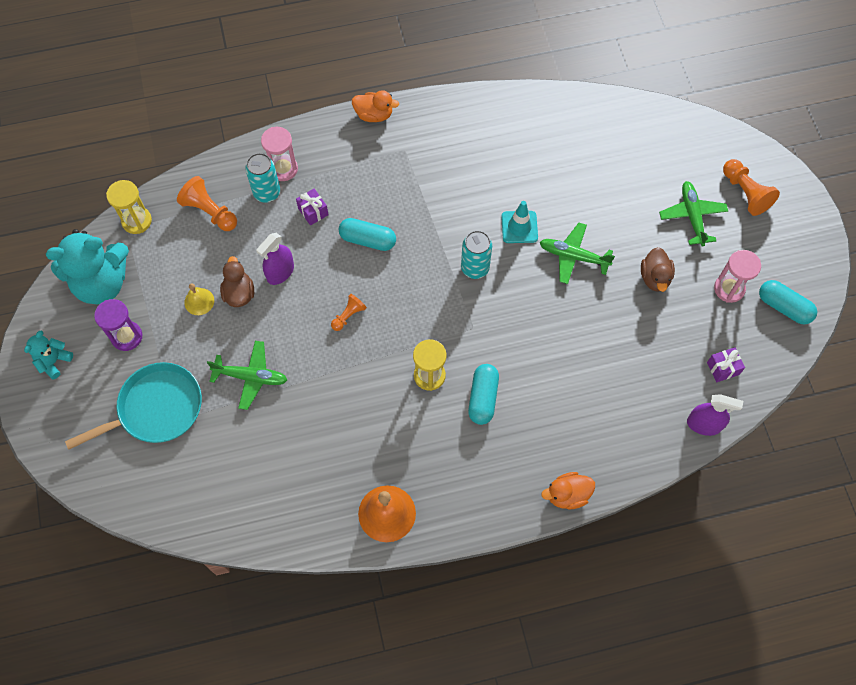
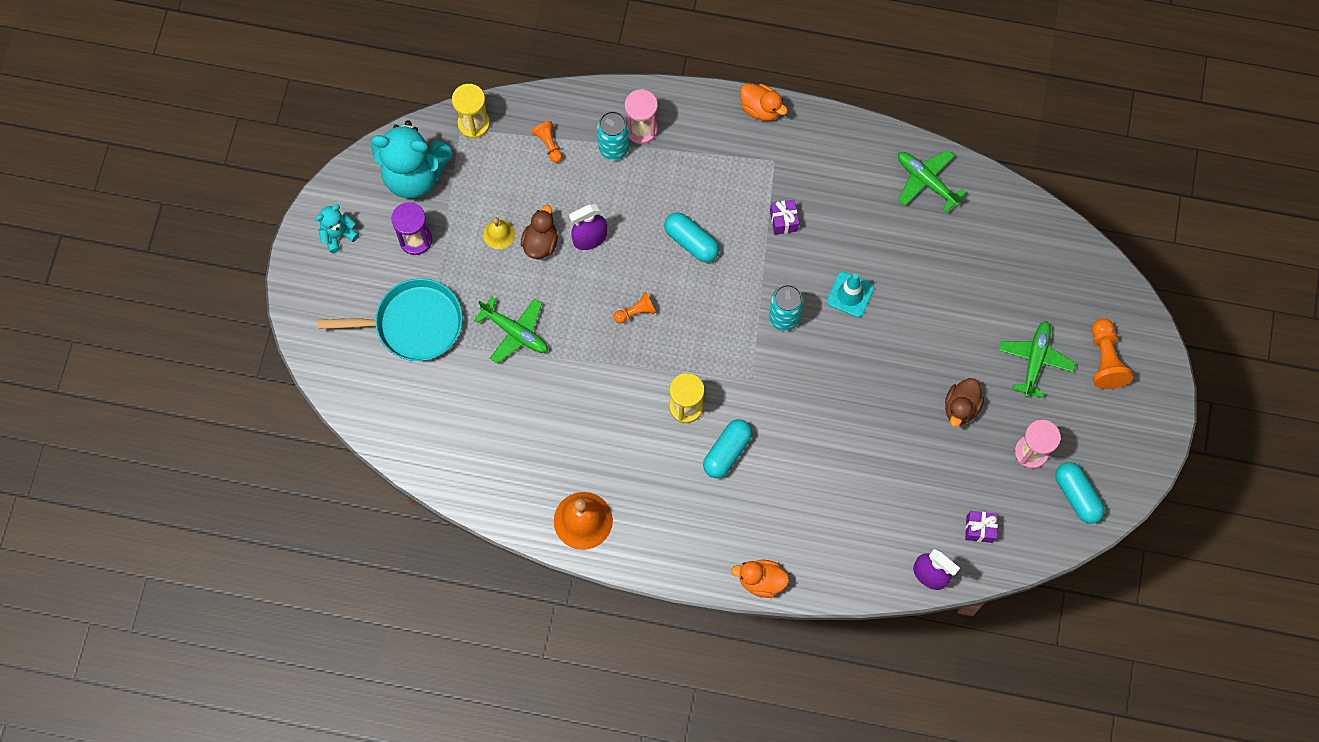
camera: 25 degrees right, 5 degrees up
orange pawn [177,176,237,231] -> orange pawn [532,121,563,163], size x0.61
purple gift [296,189,329,226] -> purple gift moved to [770,200,799,235]
green plane [540,223,615,284] -> green plane moved to [898,150,967,213]

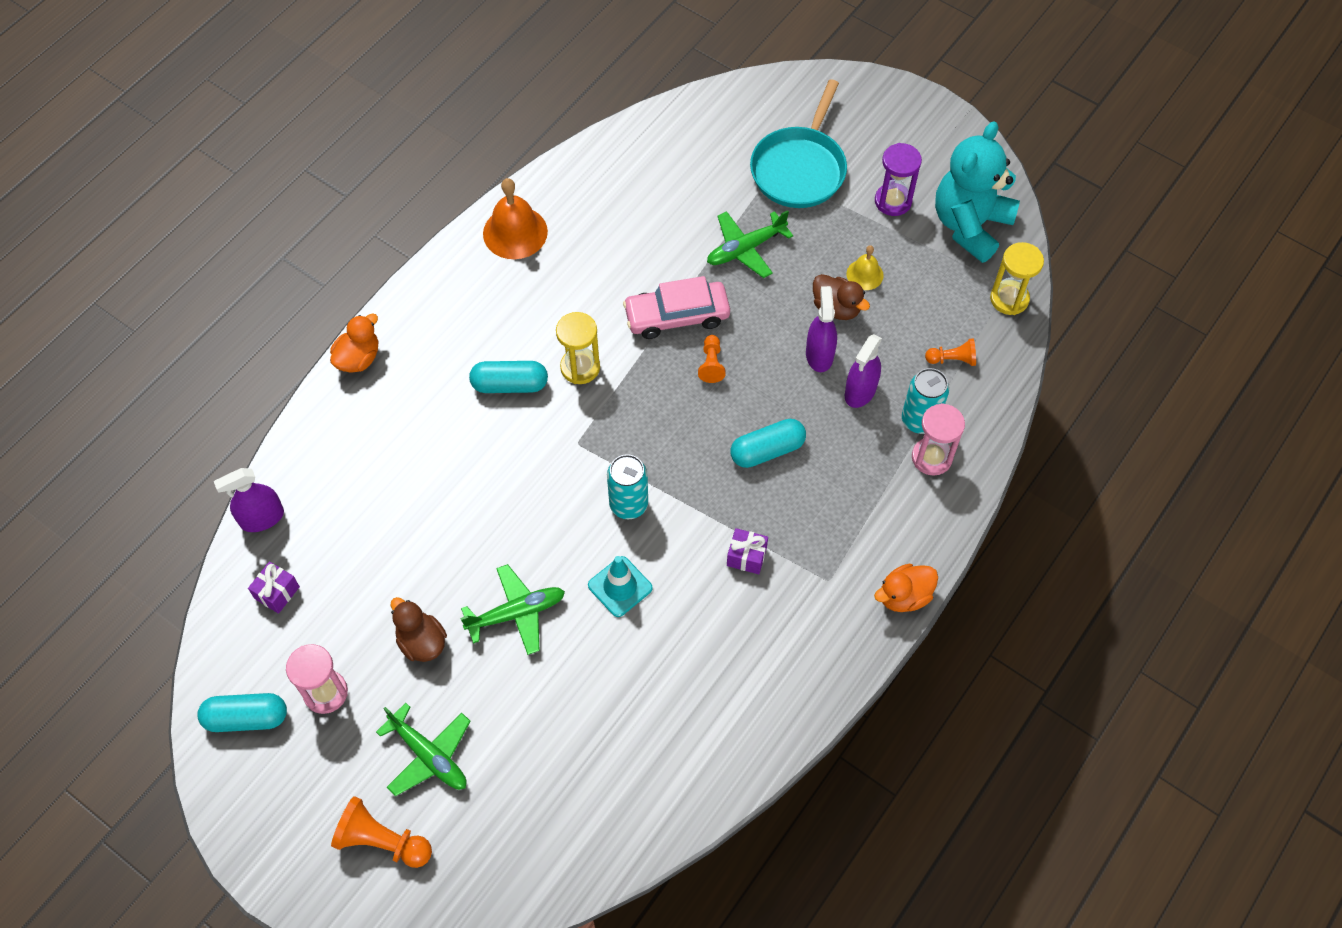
camera: 115 degrees right, 10 degrees down
turquoise teddy bear [316,205,359,253] -> none
turquoise capsule [703,419,752,478] -> turquoise capsule turned 60 degrees counterclockwise [469,361,548,393]
green plane [898,150,967,213] -> green plane moved to [460,564,565,655]
none -> pink car [623,276,730,339]
none -> purple spray bottle [845,334,882,408]

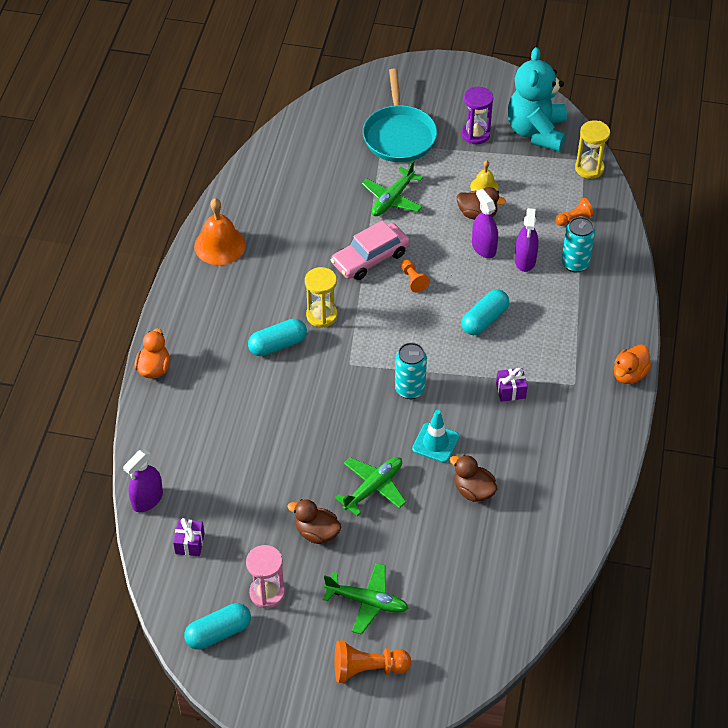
camera: 25 degrees left, 10 degrees down
pink hourglass [912,403,965,476] -> none
none -> brown duck [450,455,497,502]

